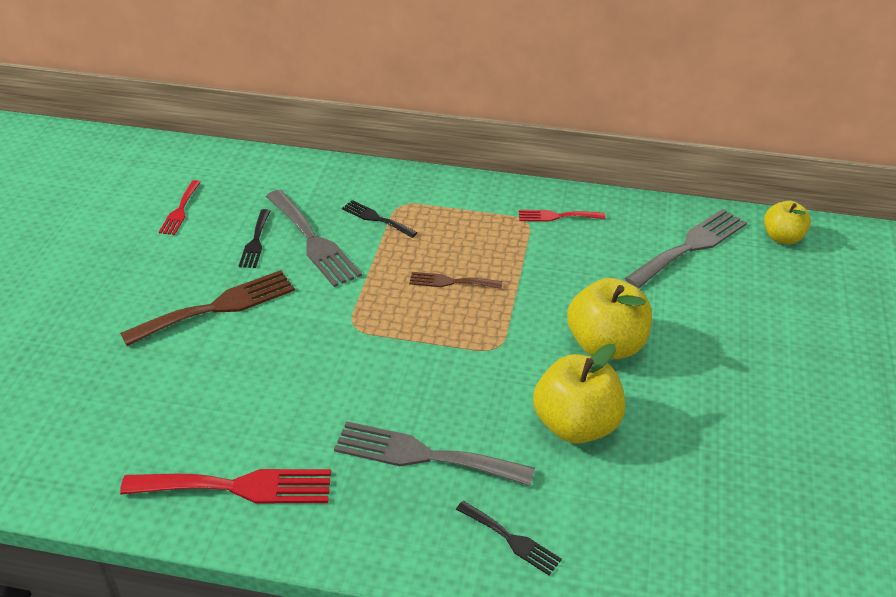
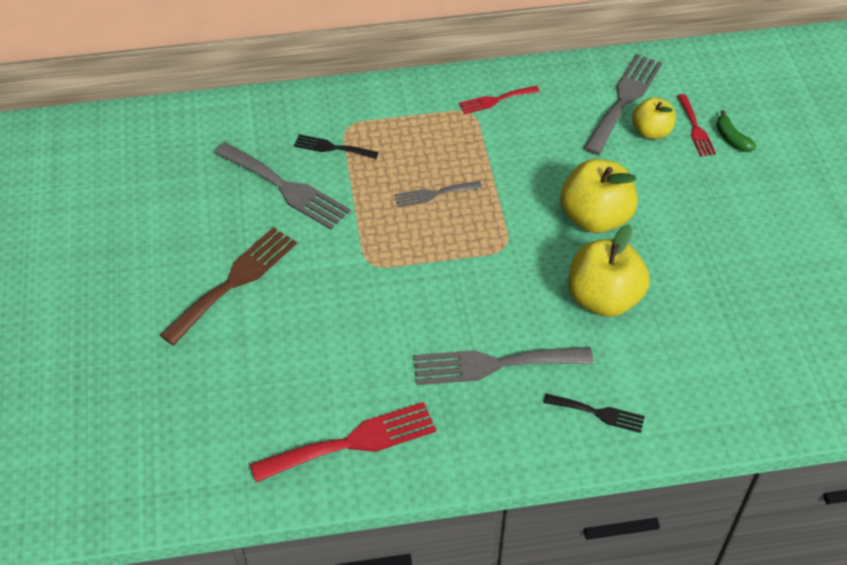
camera: 20 degrees left, 10 degrees up
red fork [159,180,201,235] -> red fork moved to [677,94,716,157]
black fork [239,209,270,268] -> none
brown fork [409,272,503,289] -> grey fork [394,181,482,207]
yellow apple [764,201,811,244] -> yellow apple moved to [632,97,676,139]
none -> green banana [716,110,756,152]

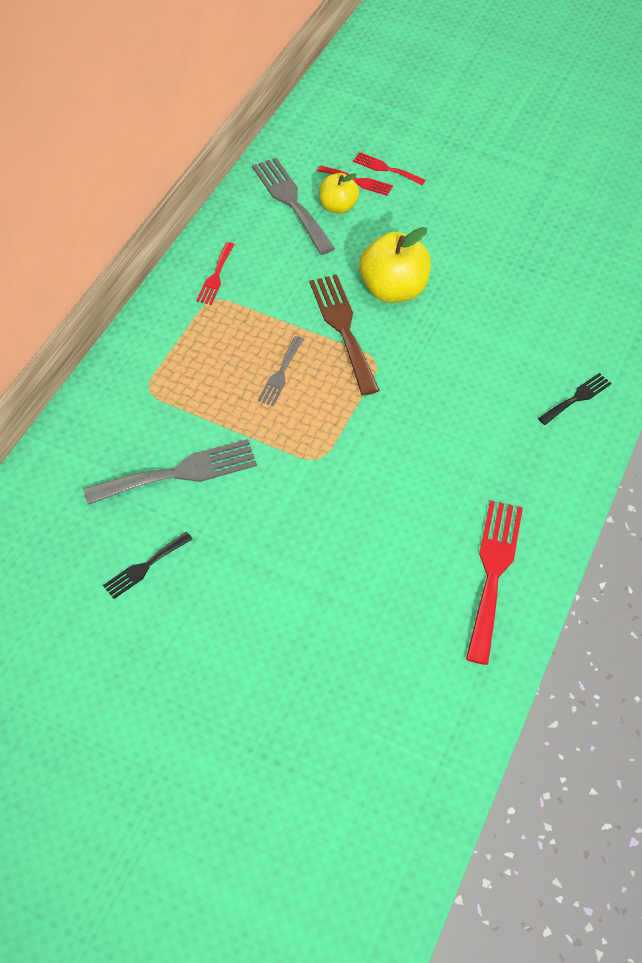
camera: 55 degrees left, 5 degrees up
brown fork [160,227,297,345] -> brown fork moved to [309,275,380,395]
black fork [294,134,379,159] -> black fork moved to [103,532,193,599]
grey fork [414,347,593,385] -> none
yellow apple [568,224,650,317] -> none
green banana [716,110,756,152] -> red fork [353,152,426,185]

